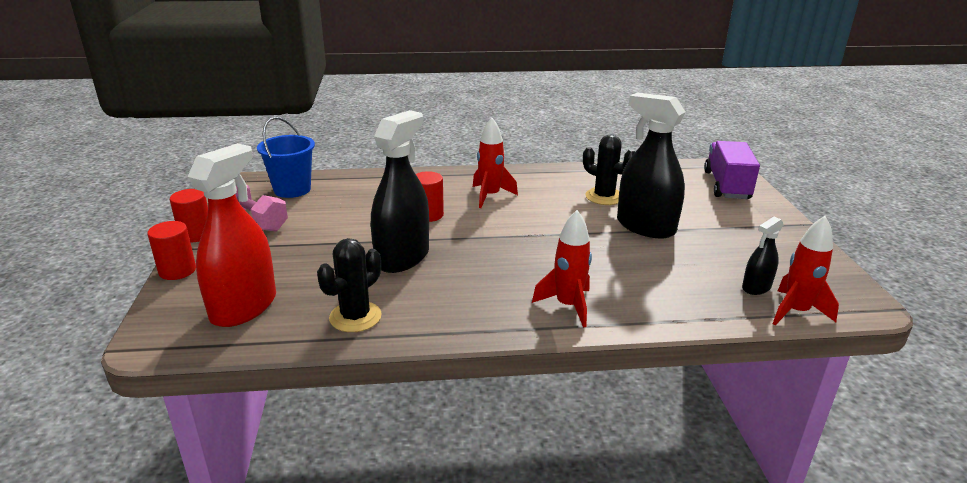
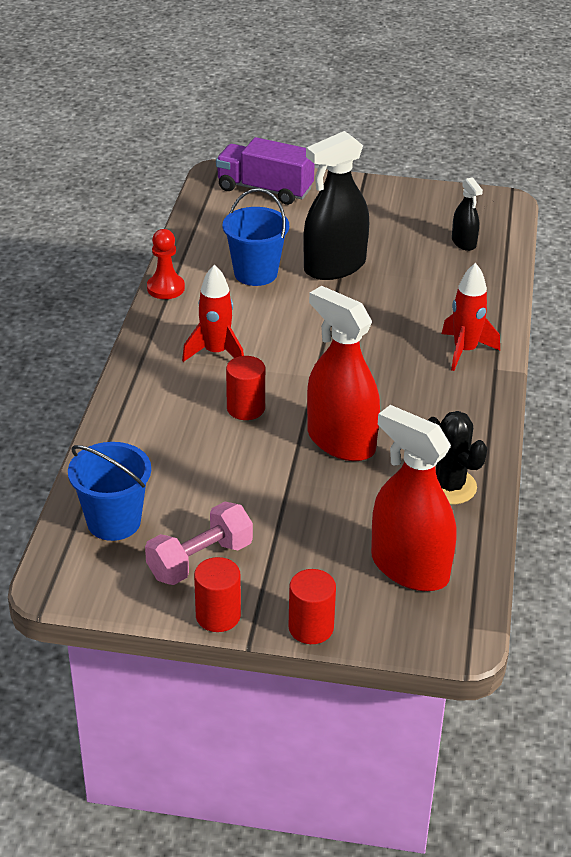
camera: 75 degrees left, 10 degrees up
black spray bottle [371,110,429,273] -> red spray bottle [307,286,380,461]
black cactus [583,135,635,205] -> blue bucket [223,189,289,286]
red rocket [773,216,839,325] -> none
none -> red pawn [147,229,185,299]

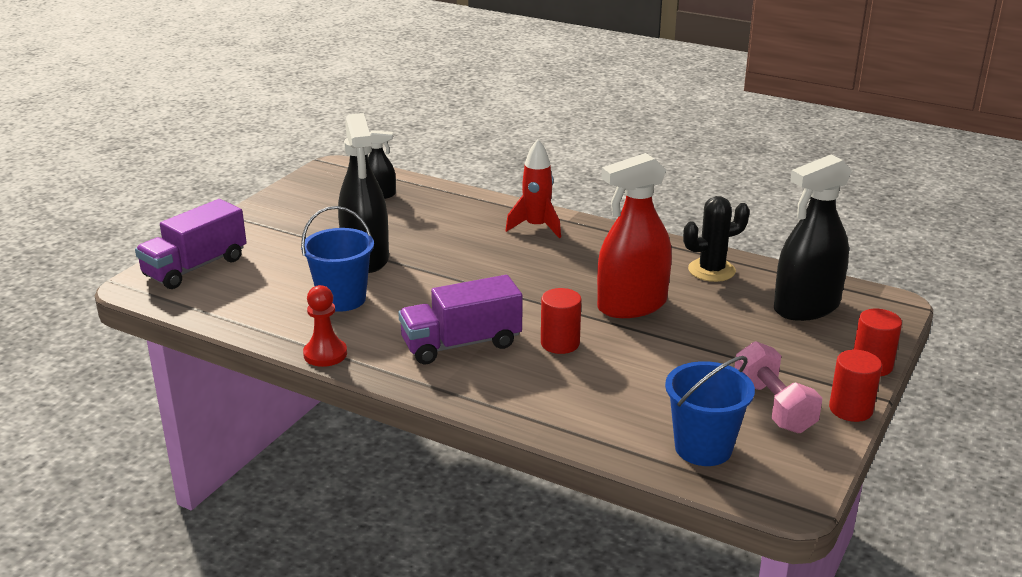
camera: 70 degrees left, 10 degrees down
red rocket [182,264,244,362] -> purple truck [398,275,522,364]
red spray bottle [371,405,456,591] -> black spray bottle [774,154,852,321]

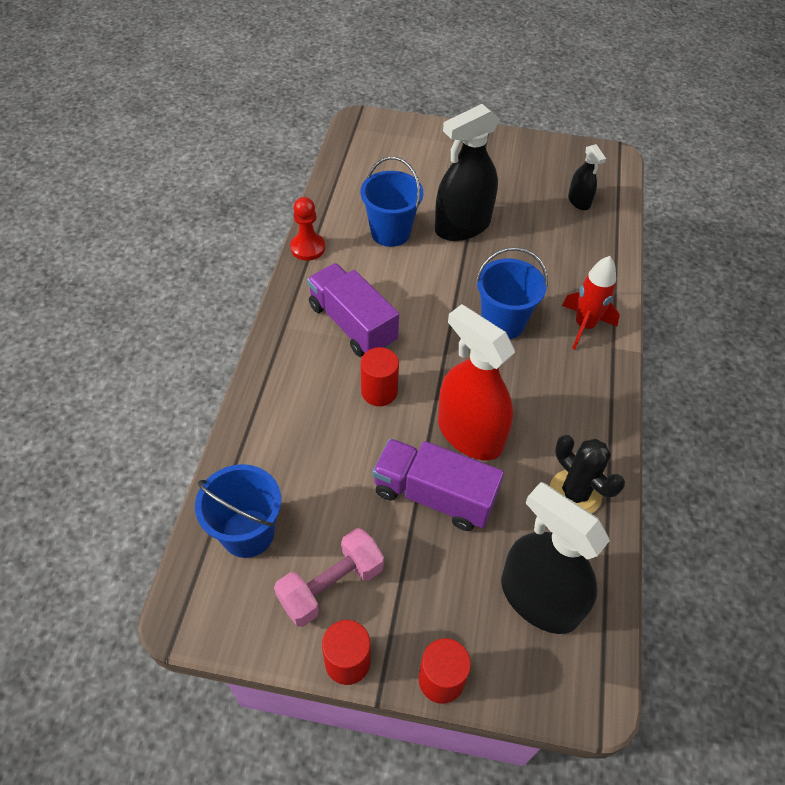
camera: 70 degrees right, 25 degrees up
purple truck [135,199,246,289] -> purple truck moved to [373,439,504,531]
none -> blue bucket [476,247,548,339]

